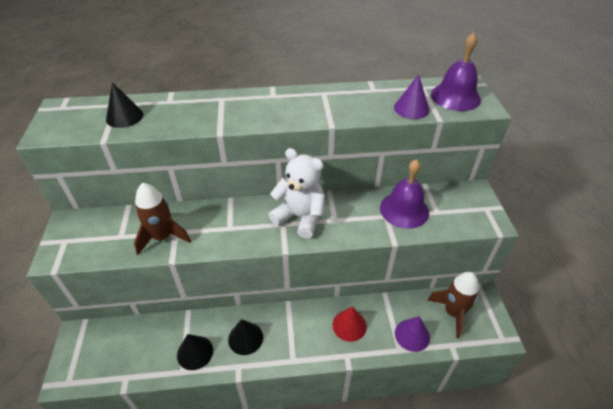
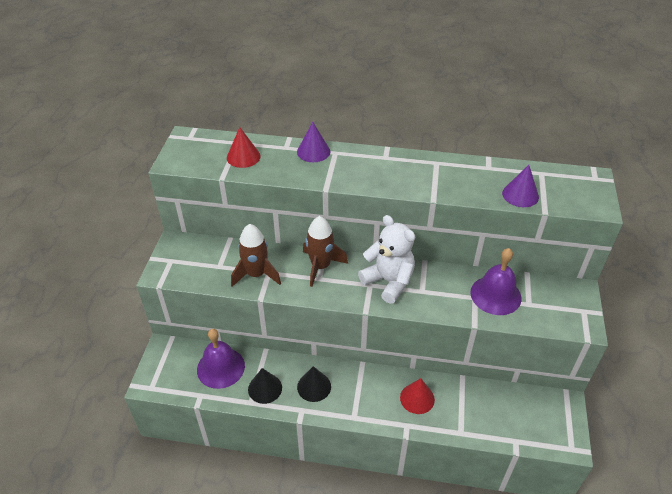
camera: 15 degrees right, 0 degrees up
black cone [106,82,143,128] -> red cone [227,127,261,168]
purple cone [395,316,430,352] -> purple cone moved to [297,122,330,162]
brown rocket [428,272,479,338] -> brown rocket moved to [303,216,348,287]
purple bell [431,33,481,111] -> purple bell moved to [197,329,245,389]

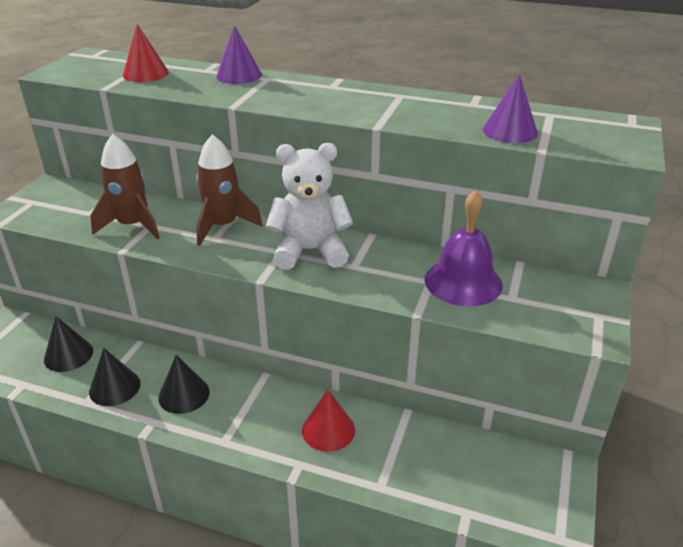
camera: 10 degrees right, 10 degrees down
purple bell [197,329,245,389] -> black cone [44,316,93,372]
white teddy bear [358,215,415,304] -> white teddy bear turned 60 degrees counterclockwise [266,143,353,270]

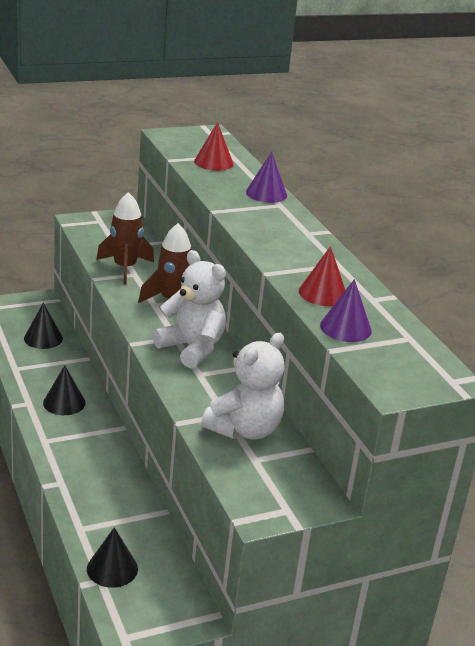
camera: 45 degrees right, 5 degrees down
black cone [89,348,141,406] -> black cone moved to [87,527,138,588]
red cone [302,390,355,452] -> red cone moved to [299,246,345,306]
purple bell [425,190,503,307] -> white teddy bear [201,333,285,440]

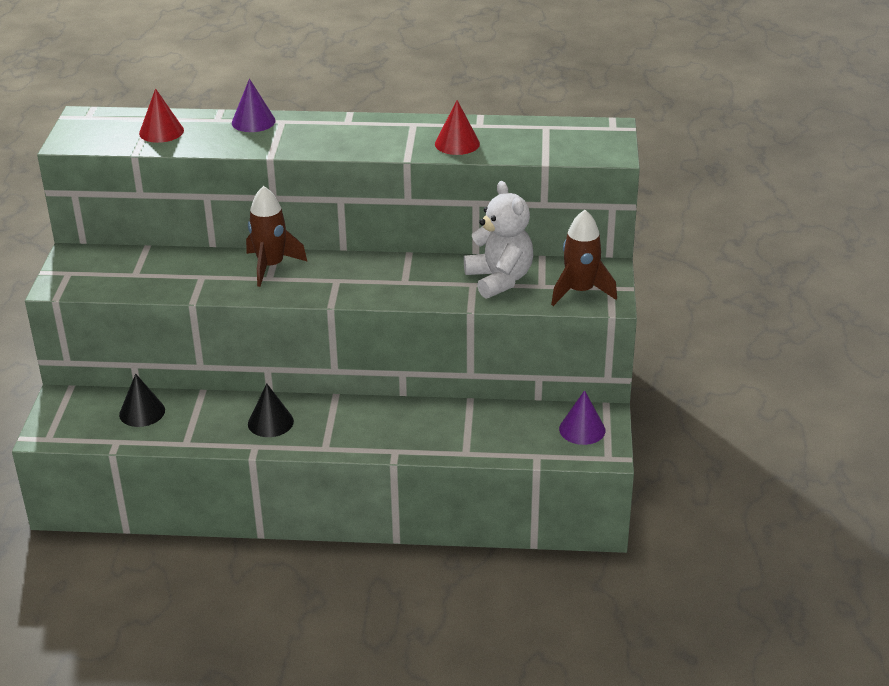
camera: 60 degrees left, 5 degrees up
black cone [87,527,138,588] -> none
brown rocket [96,192,154,285] -> brown rocket moved to [551,210,617,306]
white teddy bear [152,250,226,368] -> none
purple cone [320,279,372,342] -> purple cone moved to [559,390,605,445]

